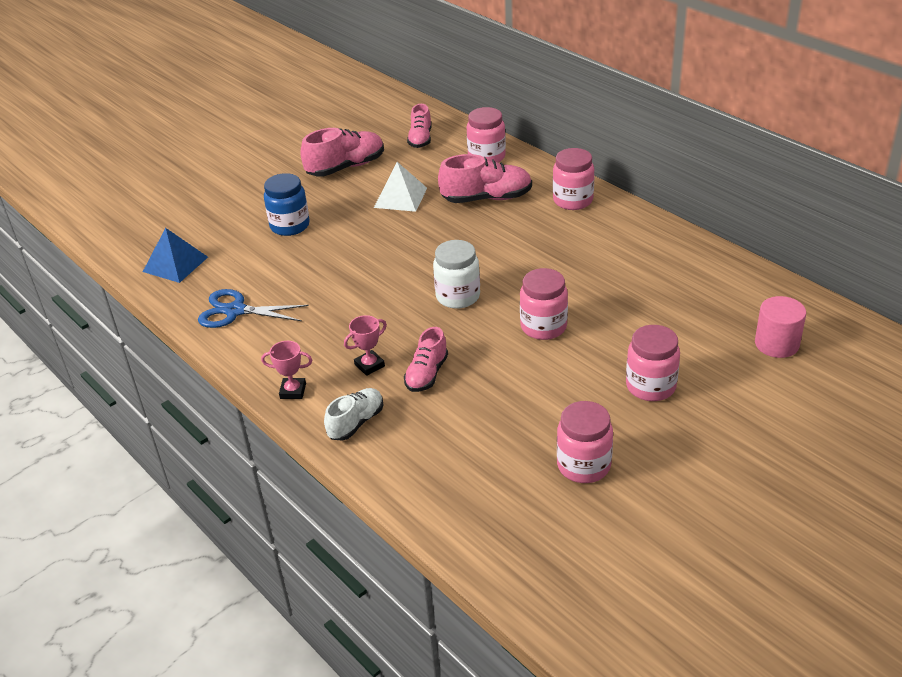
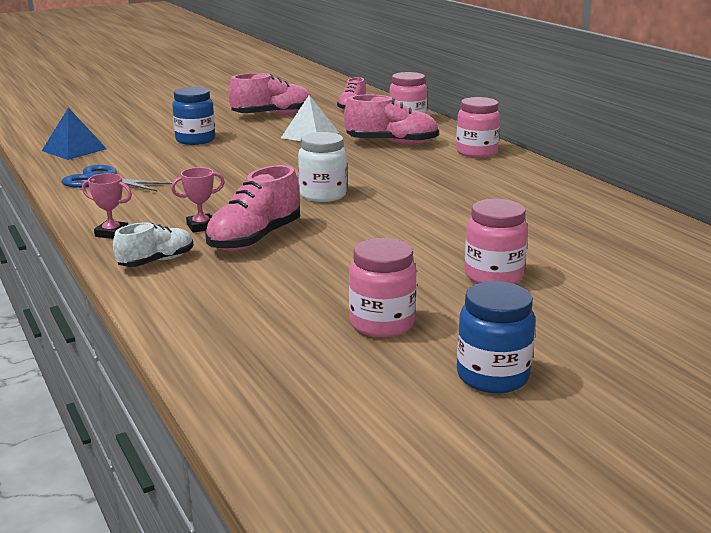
camera: 10 degrees right, 15 degrees down
pink shoe [404,327,448,392] -> pink shoe [205,165,300,251], size x1.57
pink jar [520,268,568,340] -> none
pink cylinder [755,296,806,358] -> none
none -> blue jar [457,281,536,393]

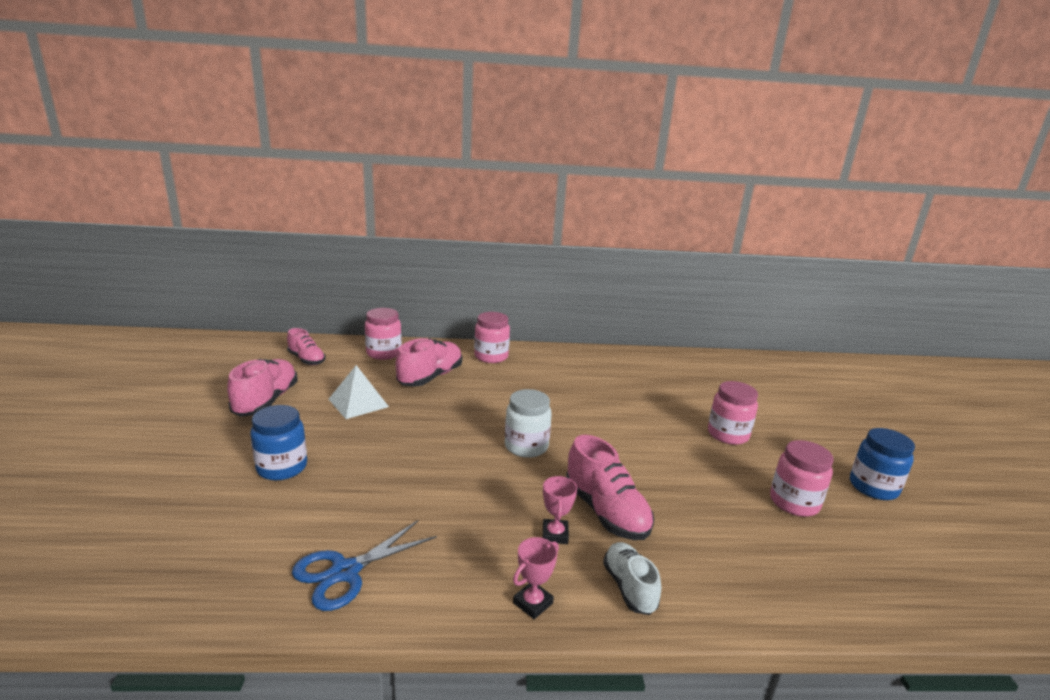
camera: 65 degrees left, 0 degrees up
blue pyramid [42,108,107,160] -> none

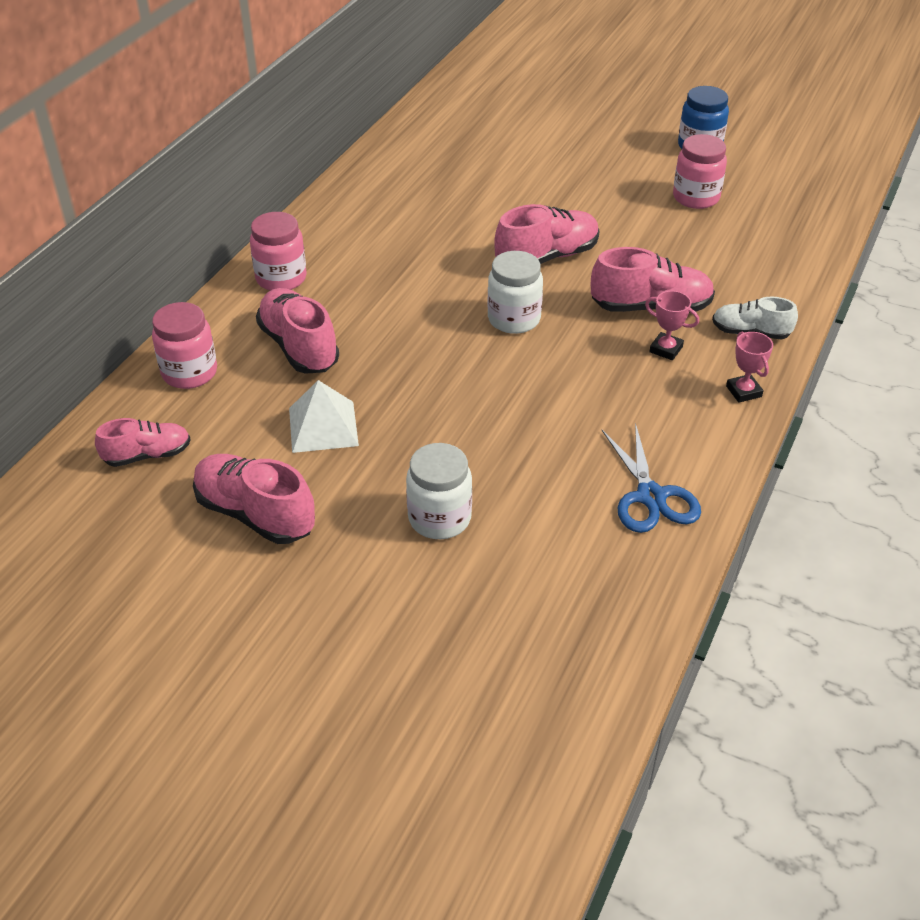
camera: 60 degrees left, 20 degrees up
blue jar [250,405,307,480] -> white jar [406,443,472,539]
pink jar [708,381,758,445] -> none
none -> pink shoe [494,204,599,264]

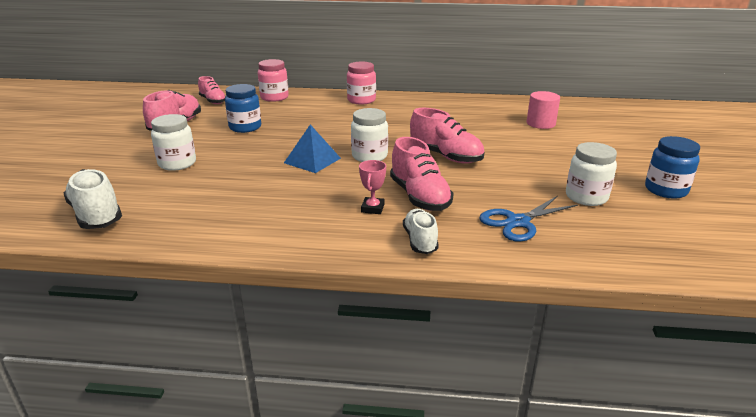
camera: 70 degrees right, 15 degrees down
pink shoe [256,288,339,374] -> none
white pyramid [289,380,359,453] -> blue jar [225,84,261,133]
blue scissors [602,422,701,533] -> blue scissors moved to [479,196,578,242]
pink jar [673,134,727,209] -> white jar [566,142,617,206]
pink trophy [726,331,773,403] -> none
none -> white shoe [64,169,122,229]
none -> blue pyramid [284,125,341,173]
none -> pink cylinder [527,91,560,129]

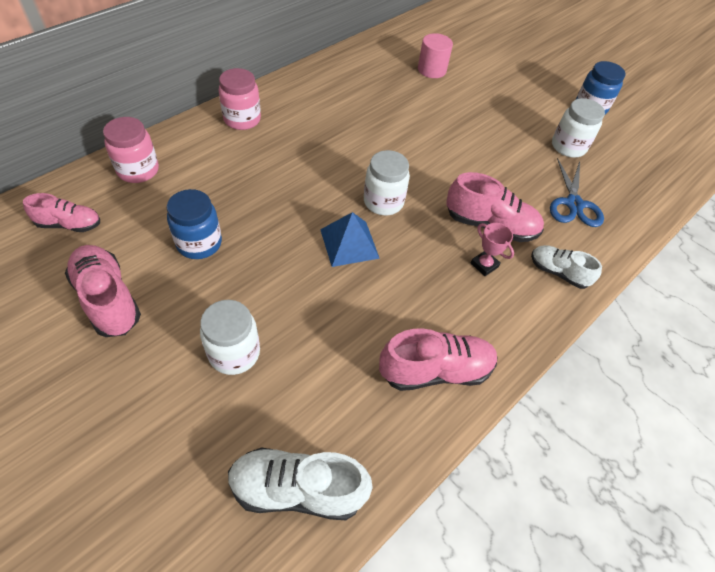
camera: 55 degrees left, 25 degrees up
pink shoe [410,108,485,164] -> pink shoe moved to [379,328,498,391]

